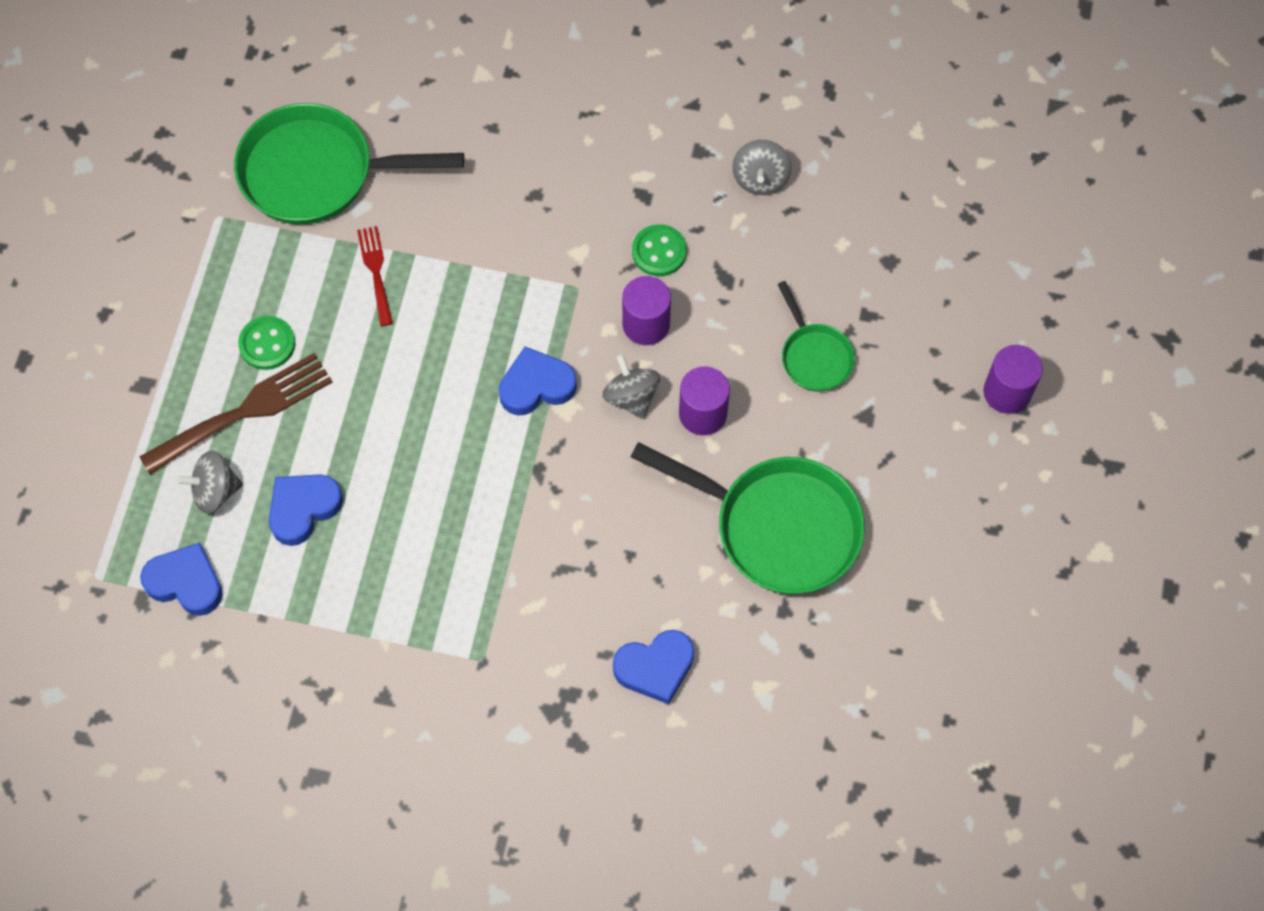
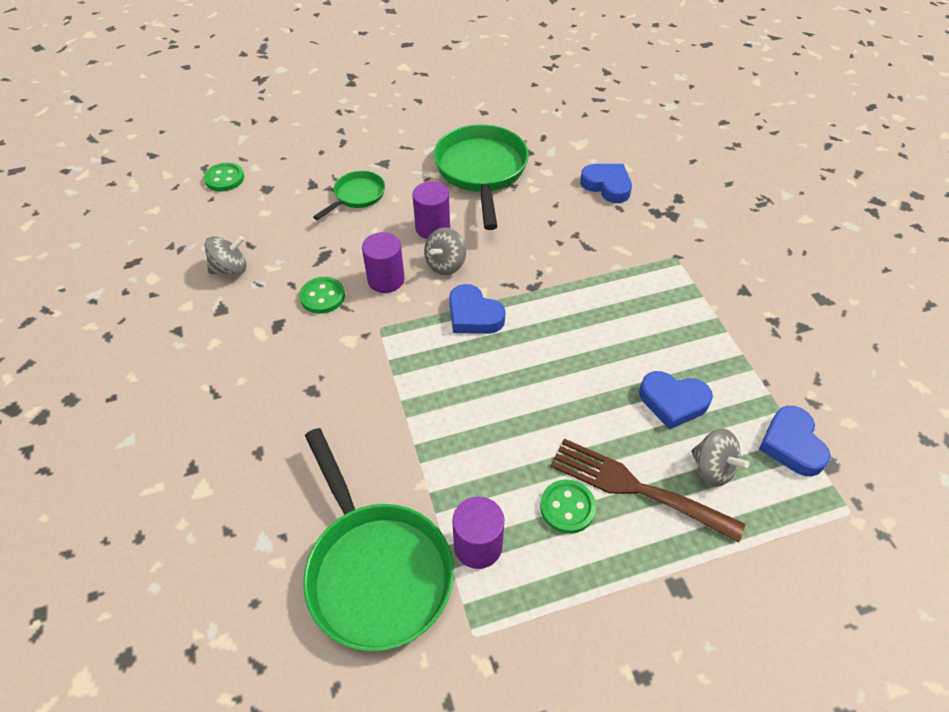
camera: 120 degrees left, 15 degrees down
red fork [357,226,393,326] -> none
purple cylinder [983,345,1043,414] -> purple cylinder moved to [452,497,504,569]
none -> green button [204,163,244,191]

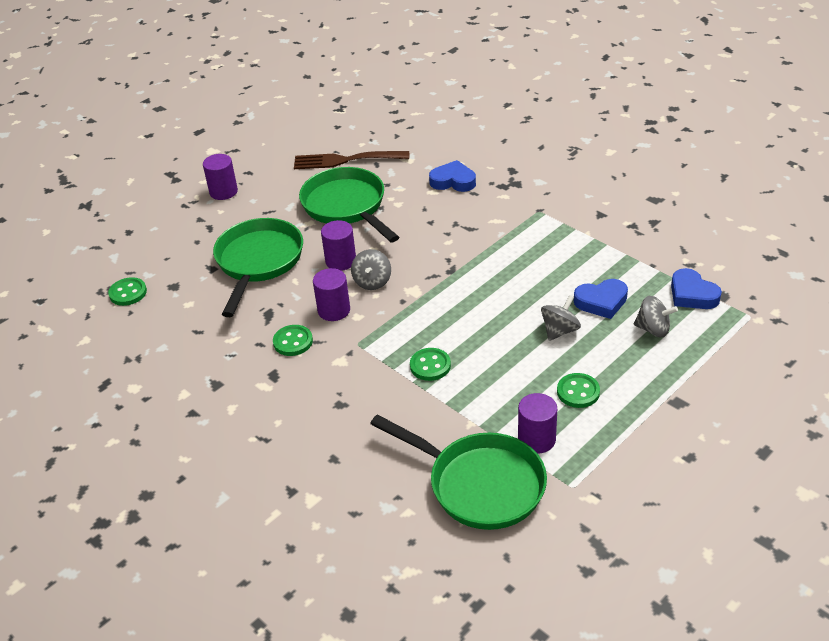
camera: 25 degrees left, 10 degrees down
grey spinning top [204,236,247,274] -> grey spinning top moved to [541,295,581,341]
green pan [313,171,385,220] -> green pan [213,218,303,317], size x1.91
blue heart [449,284,506,334] -> none
brown fork [550,439,745,543] -> brown fork moved to [294,151,409,169]
none -> purple cylinder [203,154,238,200]
none -> green button [410,348,451,381]

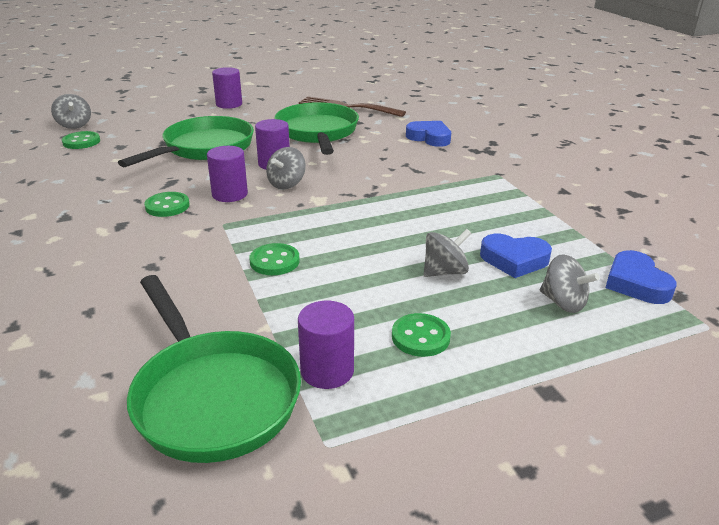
camera: 20 degrees right, 10 degrees down
none -> grey spinning top [51,94,91,129]

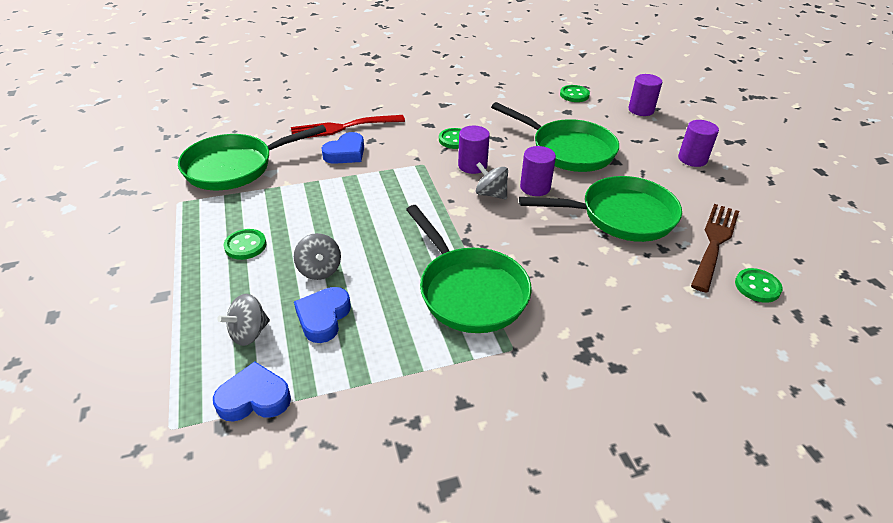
camera: 95 degrees right, 10 degrees up
grey spinning top [51,94,91,129] -> none
green button [250,243,300,275] -> green button moved to [735,268,783,303]
purple cylinder [298,301,354,389] -> purple cylinder moved to [628,74,662,116]
blue heart [406,121,451,147] -> blue heart moved to [321,132,364,164]
none -> red fork [291,115,405,138]
none -> green pan [406,205,532,333]

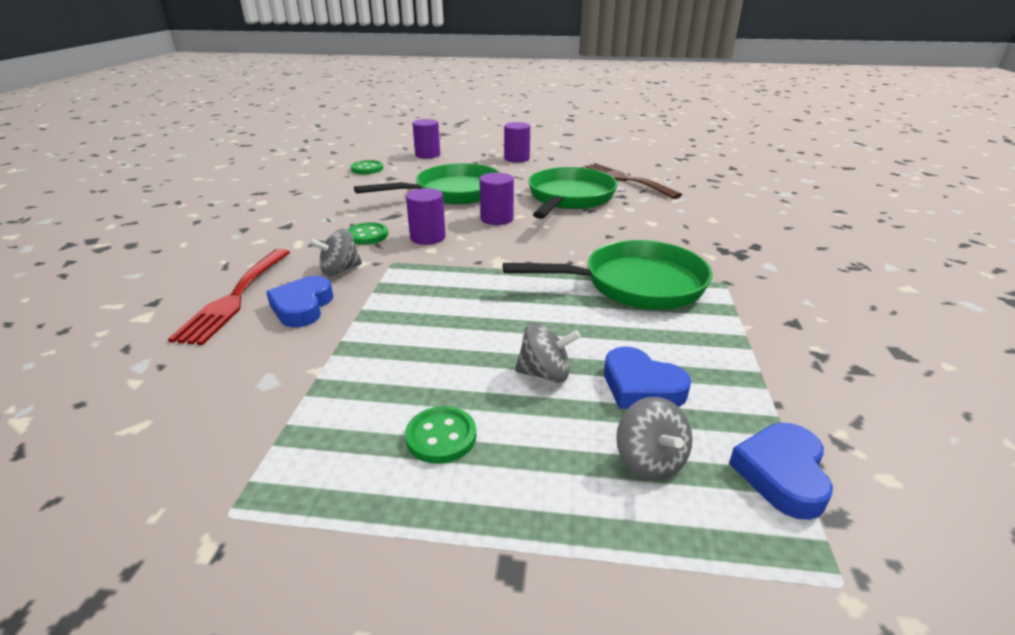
camera: 65 degrees left, 10 degrees down
green pan [178,125,326,190] -> none
blue heart [321,132,364,164] -> blue heart turned 150 degrees counterclockwise [266,276,333,327]
grey spinning top [476,162,508,199] -> grey spinning top moved to [309,229,362,276]
green button [735,268,783,303] -> none

